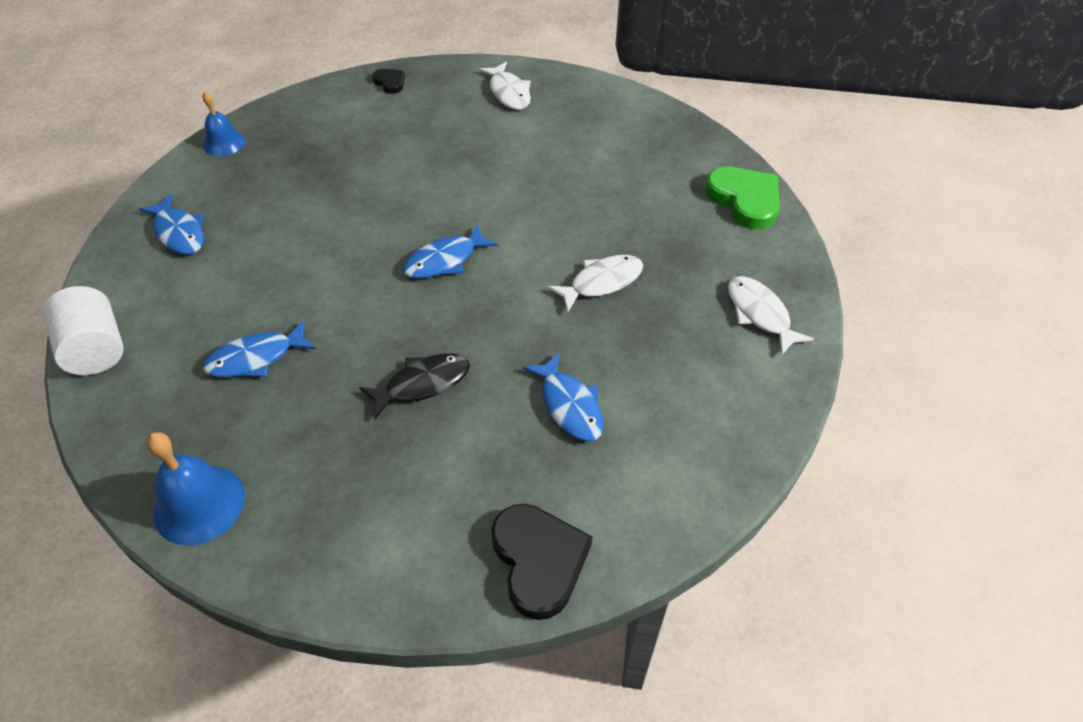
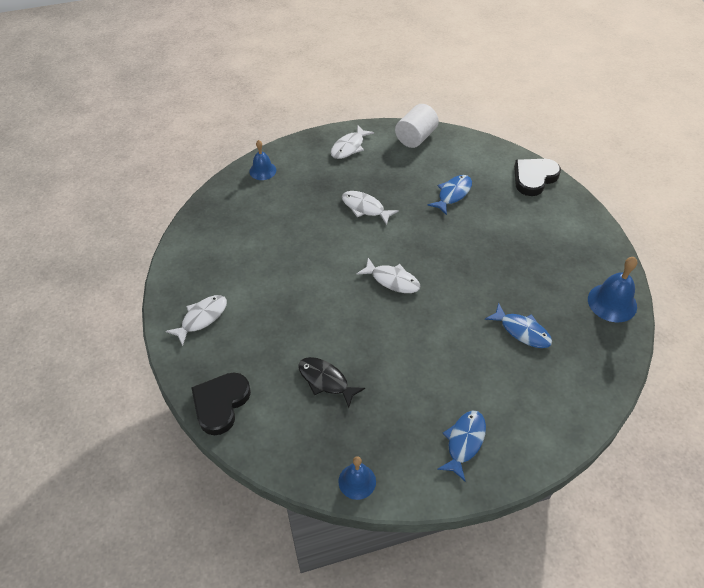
camera: 115 degrees left, 0 degrees up
white cylinder [43,286,124,375] -> white cylinder moved to [395,104,439,148]
black fish [359,353,470,420] -> black fish moved to [298,357,365,408]
black heart [372,69,405,94] -> black heart [191,372,251,435], size x1.95
blue fish [403,224,498,279] -> white fish [356,258,420,293]
green heart [705,167,779,229] -> blue bell [249,140,276,180]

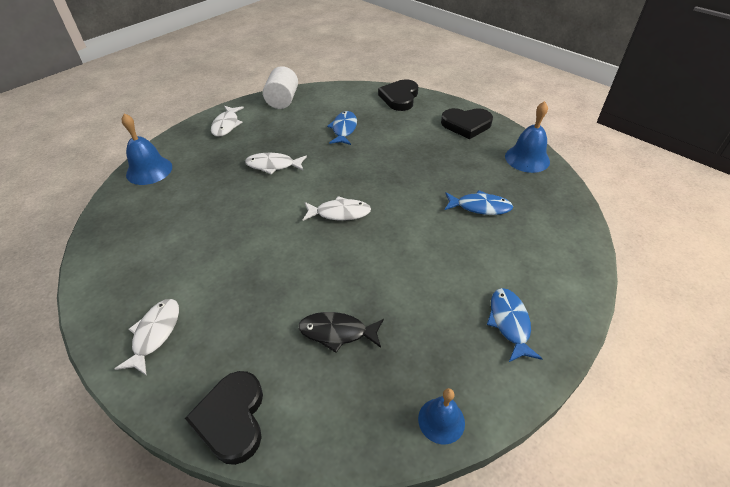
camera: 30 degrees left, 5 degrees down
blue bell [249,140,276,180] -> blue bell [122,113,172,185], size x1.52
none -> black heart [441,108,493,139]

